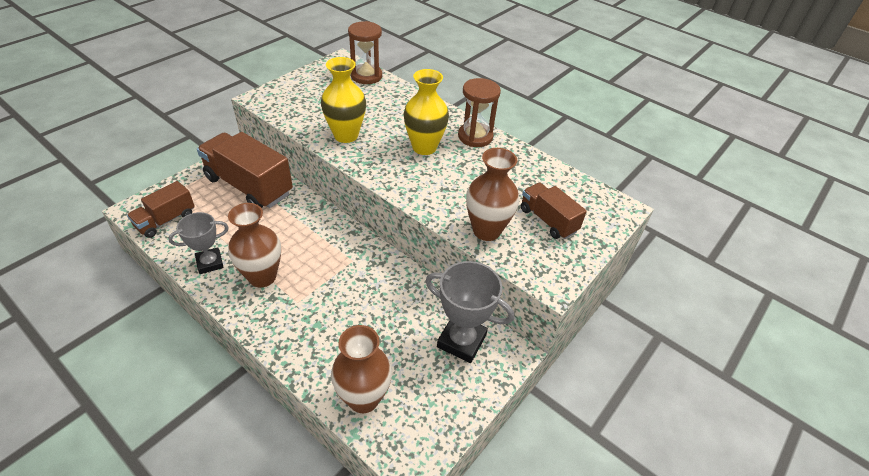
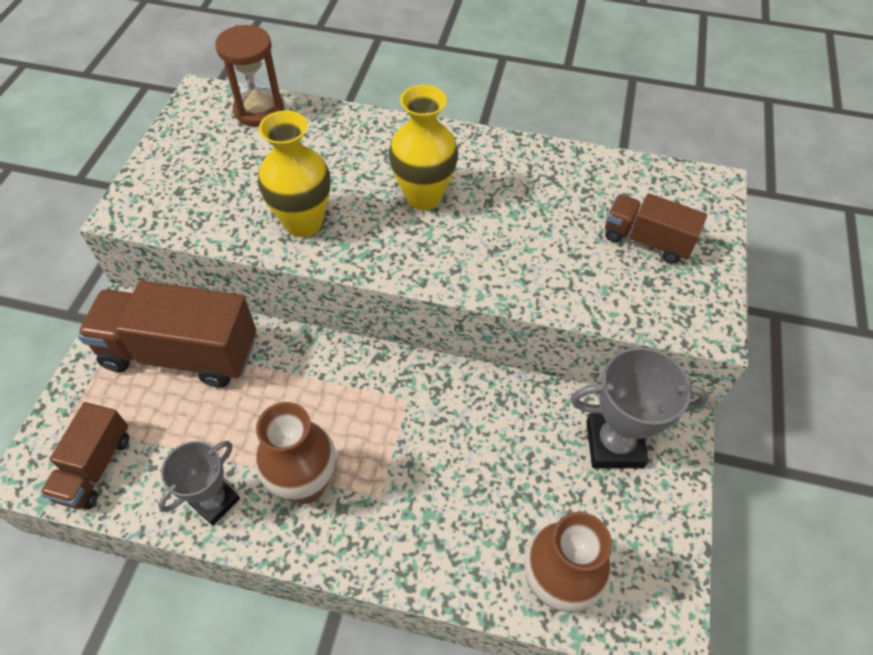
camera: 25 degrees left, 10 degrees up
brown hourglass [458,78,501,147] -> none
brown vase [466,148,519,241] -> none

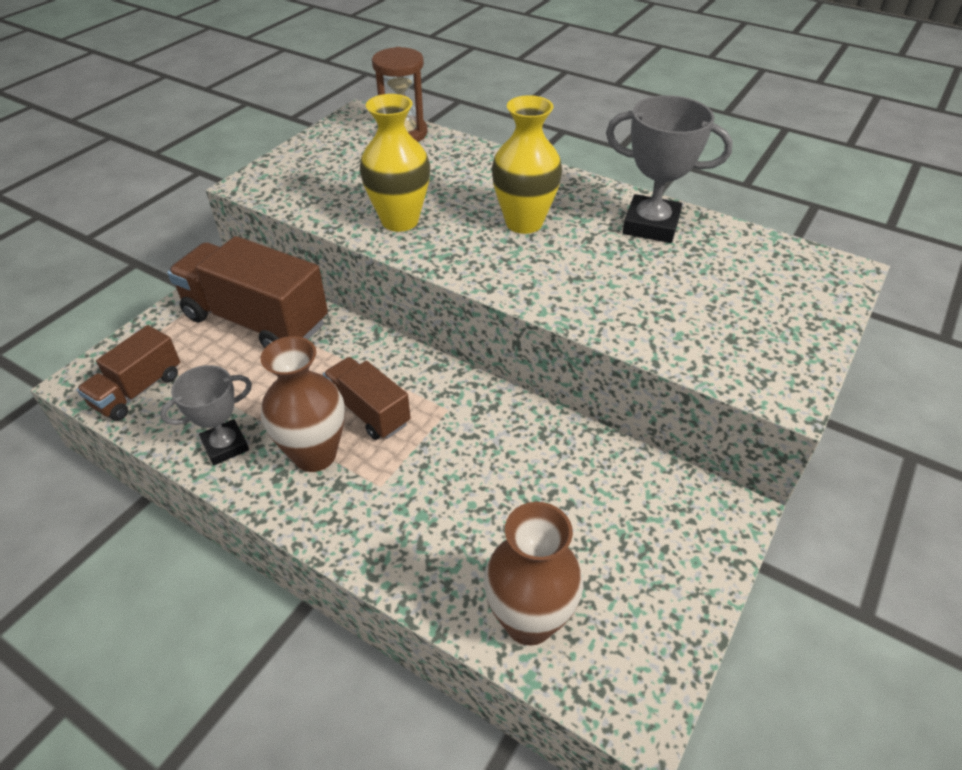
camera: 20 degrees right, 10 degrees down
grey trophy [570,347,708,468] -> grey trophy moved to [606,95,733,243]
brown truck [605,193,707,264] -> brown truck moved to [323,357,411,440]

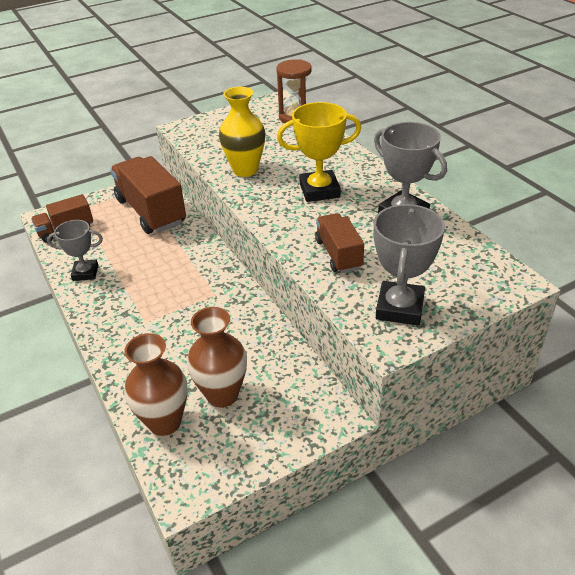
camera: 30 degrees right, 5 degrees down
brown vase [261,336,345,472] -> brown vase moved to [187,307,247,407]
brown truck [323,357,411,440] -> brown truck moved to [315,213,364,273]
yellow vase [492,95,562,234] -> yellow trophy [277,102,361,202]
none -> grey trophy [374,204,445,326]

